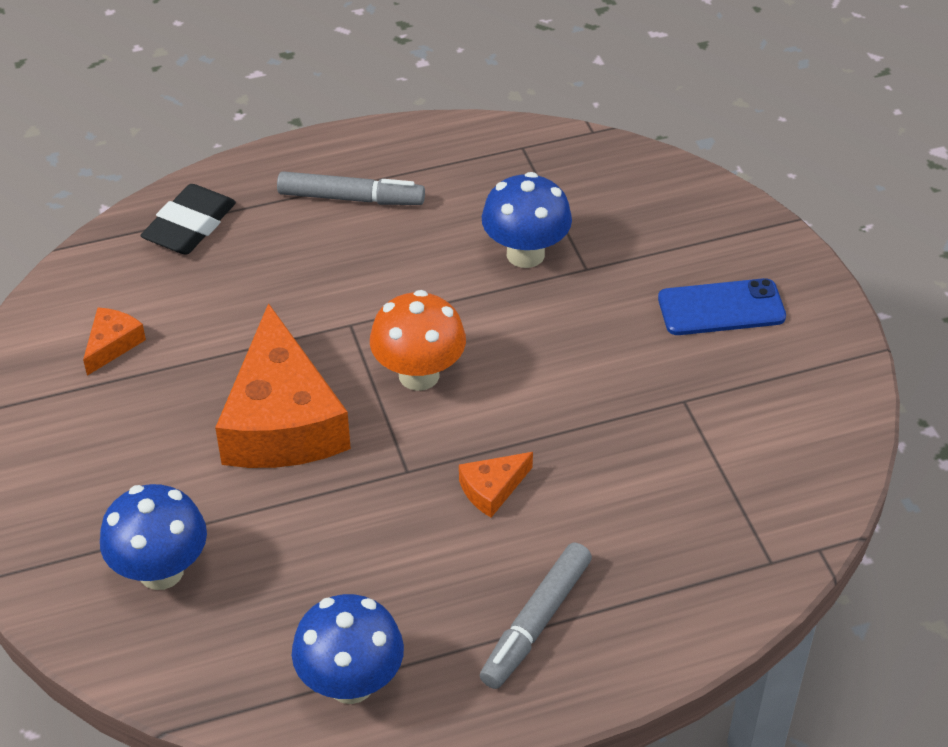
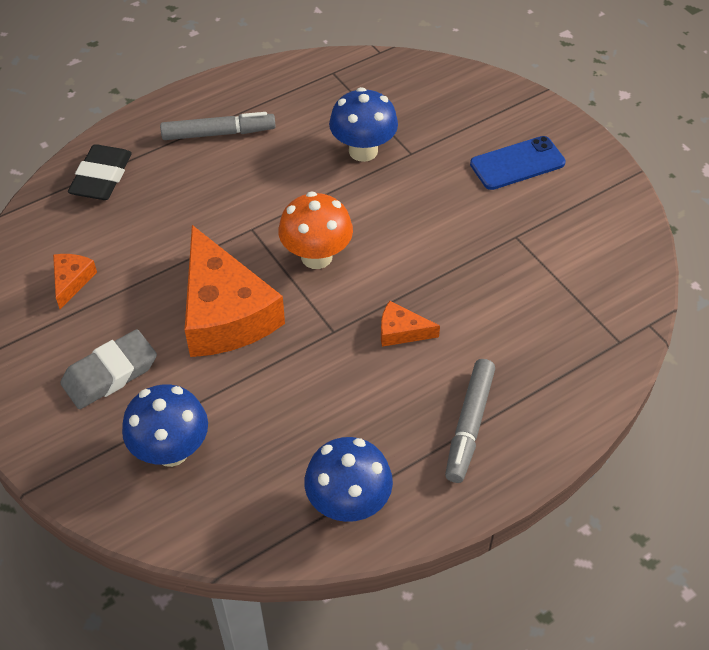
camera: 15 degrees left, 5 degrees up
orange cheese [459,452,533,518] -> orange cheese turned 60 degrees clockwise [381,301,440,347]
none -> grey eraser [60,329,157,409]

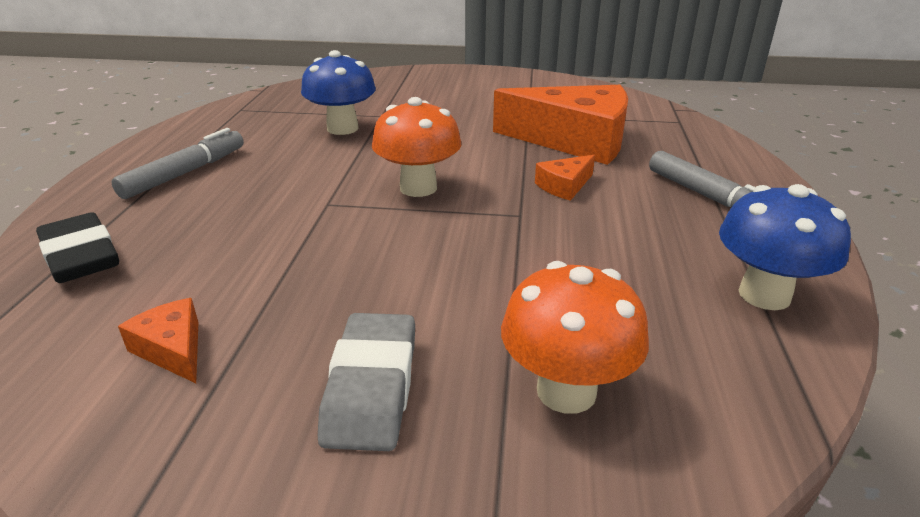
camera: 50 degrees left, 20 degrees down
blue mushroom [122,385,208,467] -> orange mushroom [501,261,649,414]
orange cheese [185,225,285,357] -> orange cheese moved to [493,85,628,165]
blue phone [470,136,566,190] -> none

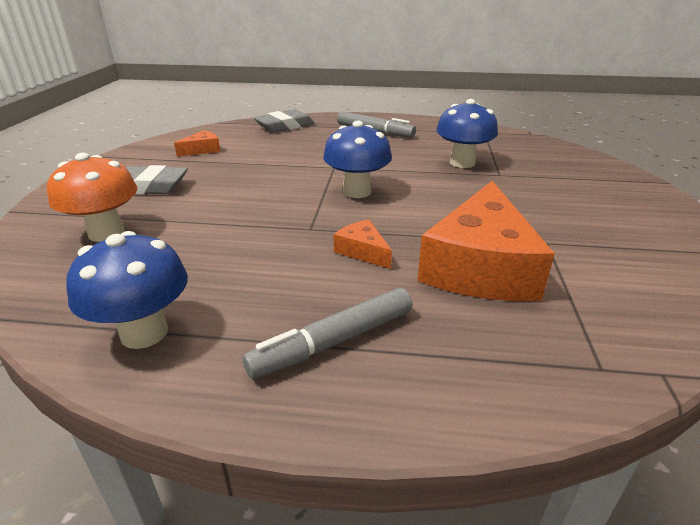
camera: 90 degrees right, 0 degrees up
black eraser [36,212,119,283] -> grey eraser [254,109,315,133]
orange mushroom [372,97,461,197] -> blue mushroom [323,120,392,198]

